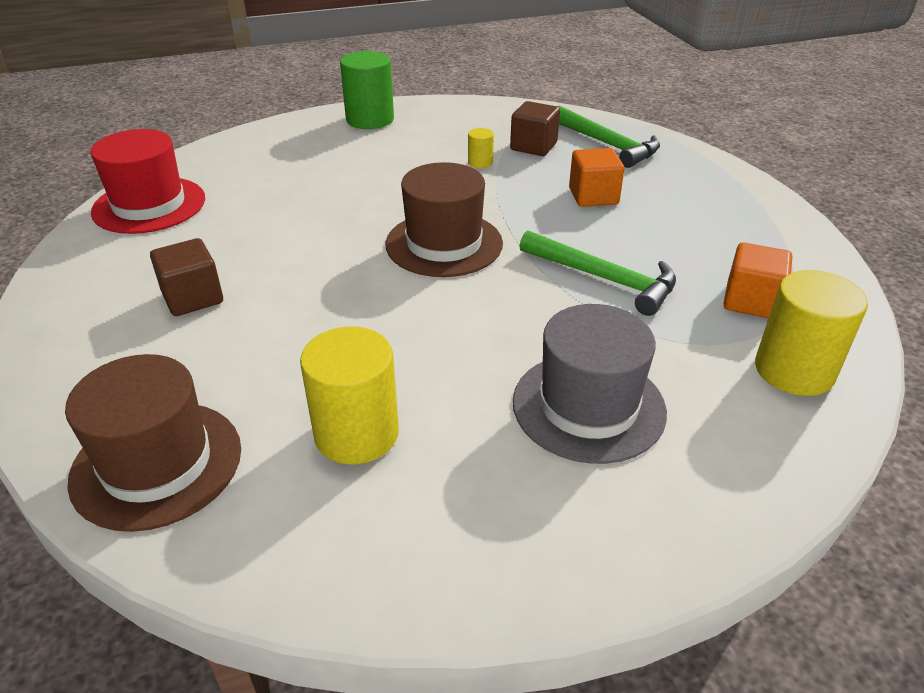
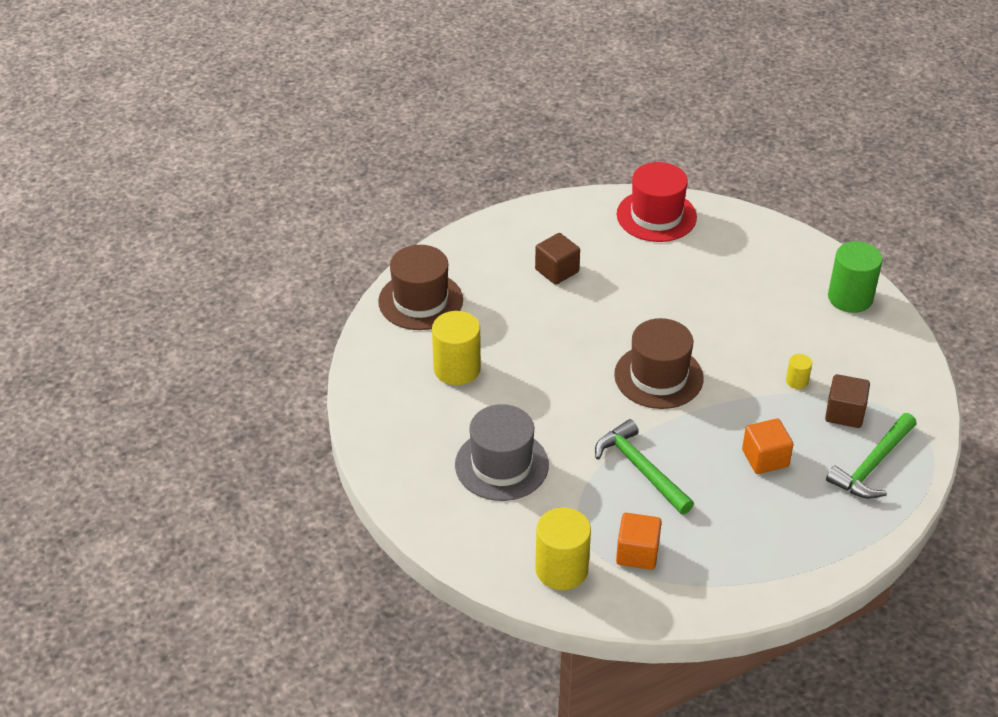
camera: 80 degrees right, 5 degrees up
green hammer [520,230,676,316] -> green hammer turned 120 degrees clockwise [595,419,694,515]

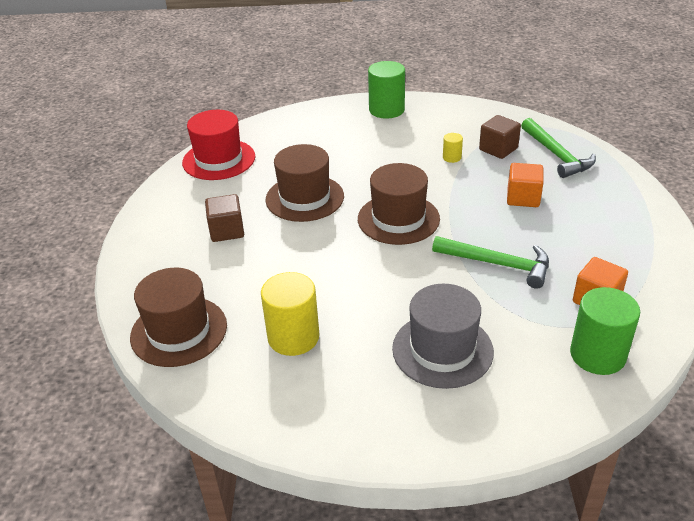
camera: 60 degrees left, 5 degrees down
yellow cylinder [535,507,591,590] -> green cylinder [570,287,640,375]
green hammer [595,419,694,515] -> green hammer turned 150 degrees counterclockwise [432,236,549,289]
none -> brown hat [265,144,344,222]

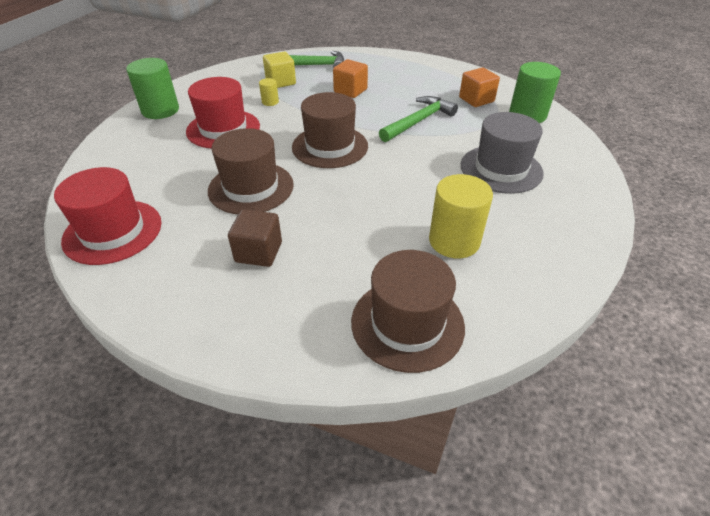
camera: 70 degrees left, 5 degrees up
brown cube [479,115,521,159] -> yellow cube [263,52,296,88]
none -> red hat [186,77,260,148]

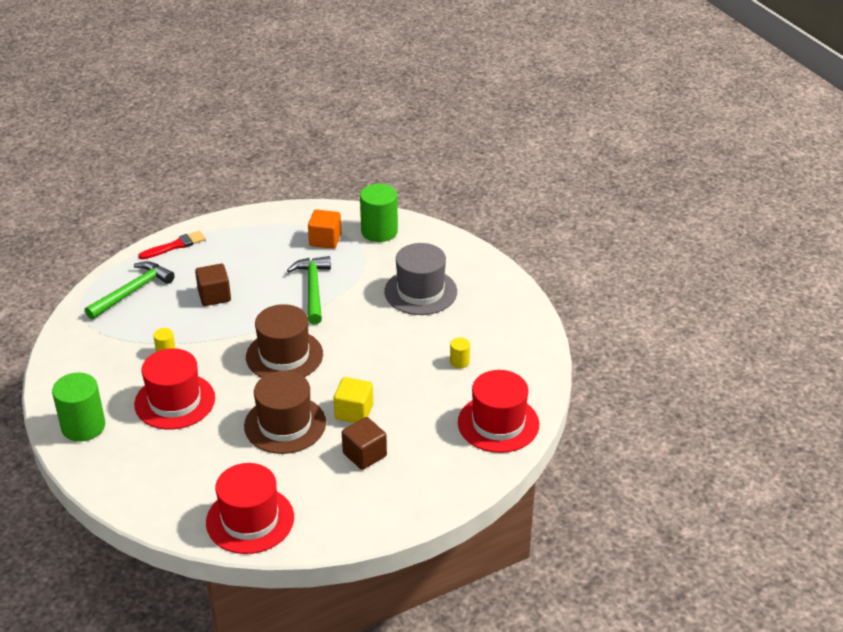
camera: 50 degrees left, 5 degrees down
yellow cube [263,52,296,88] -> yellow cube moved to [334,377,373,423]
orange cube [333,59,368,98] -> brown cube [195,264,231,306]
brown hat [351,250,465,373] -> red hat [458,370,539,453]
yellow cylinder [429,174,493,258] -> yellow cylinder [450,338,470,368], size x0.48
none -> red brush [138,231,206,260]

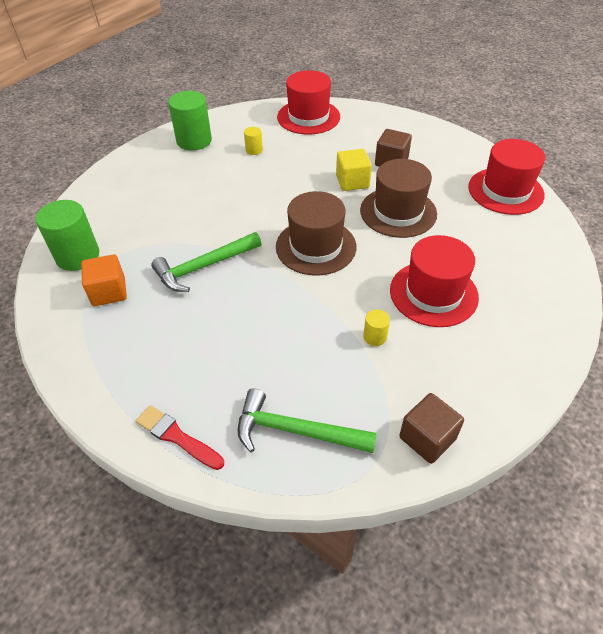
camera: 115 degrees left, 10 degrees up
green cylinder [52,373,105,442] -> green cylinder moved to [168,91,212,151]
brown cube [195,264,231,306] -> brown cube moved to [399,393,464,464]
grey hat [384,243,457,315] -> none

